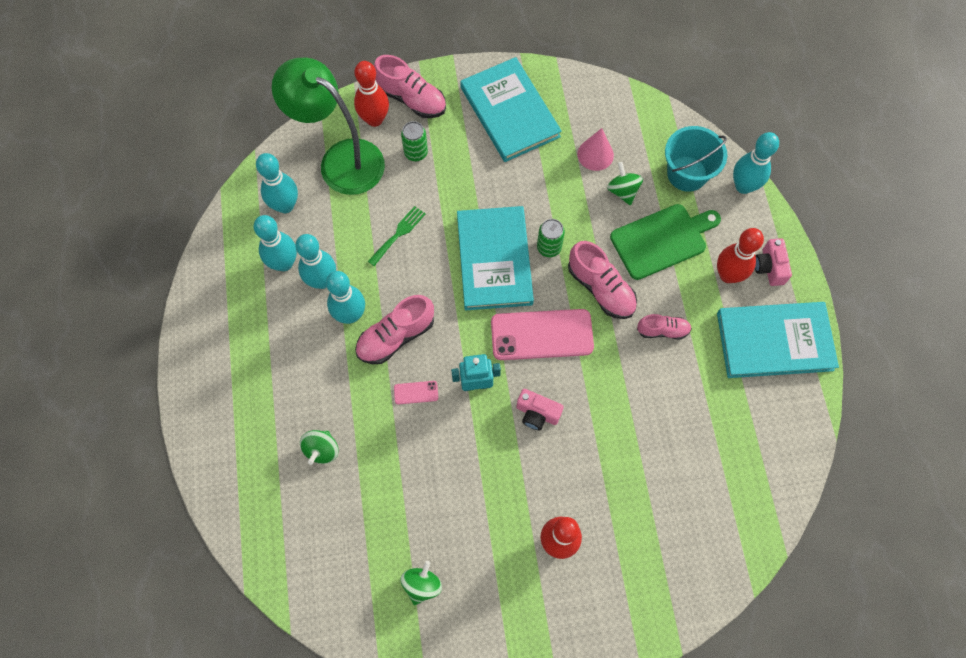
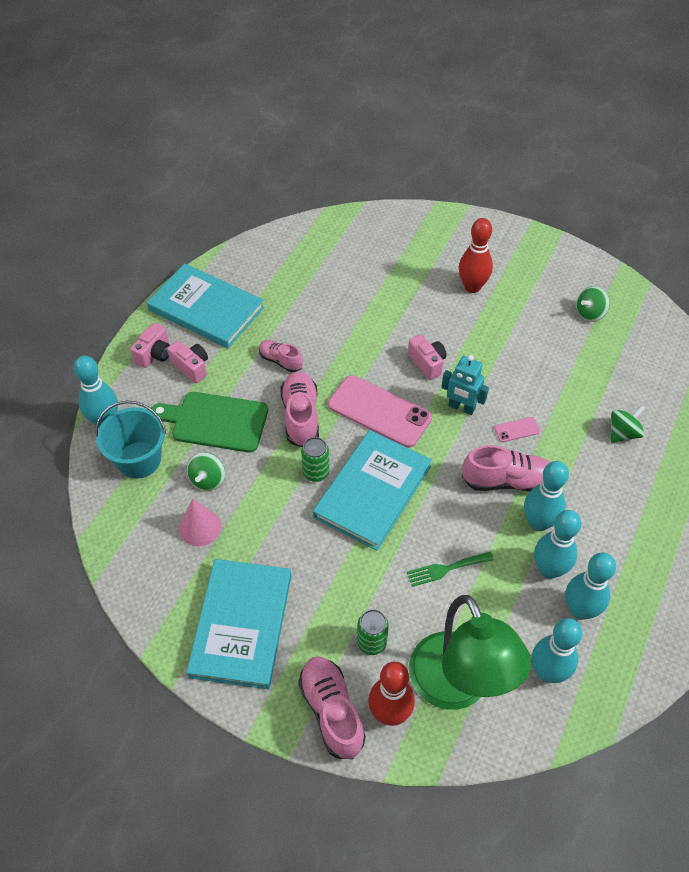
camera: 145 degrees left, 15 degrees down
pink phone [394,381,438,405] -> pink phone turned 45 degrees counterclockwise [494,417,540,442]
red bowling pin [717,228,764,283] -> pink camera [167,340,208,383]

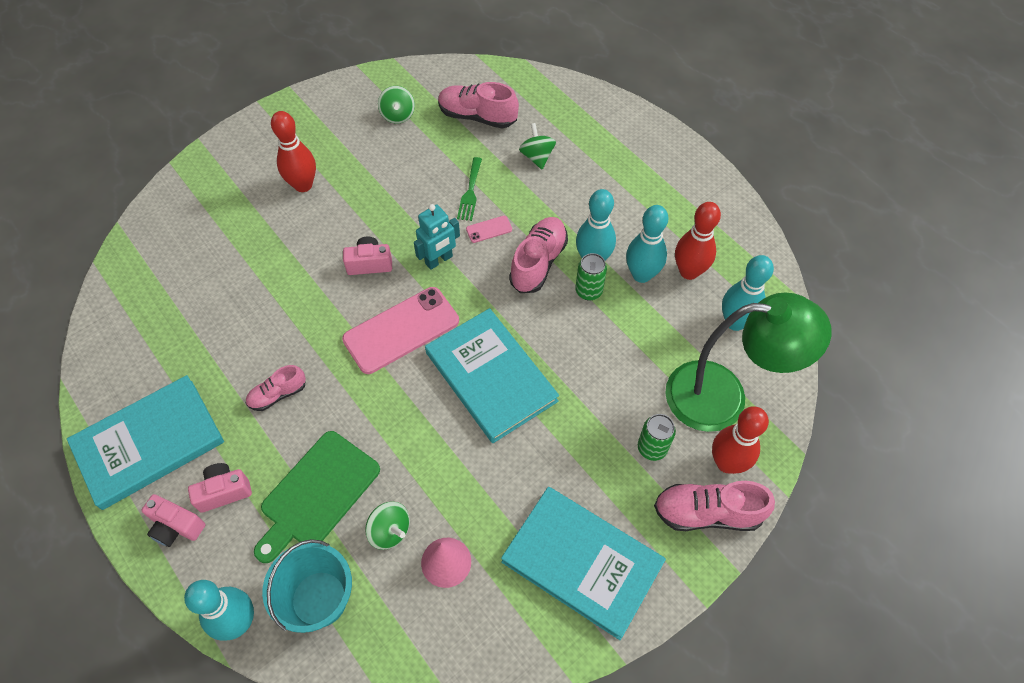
camera: 65 degrees left, 5 degrees up
pink camera [130,323,170,368] -> pink camera turned 150 degrees clockwise [142,494,205,547]
pink shoe [281,371,319,447] -> pink shoe moved to [438,82,519,129]
green can [301,437,329,482] -> green can moved to [575,253,607,300]
green fork [407,552,494,587] -> green fork moved to [457,157,482,221]
pink phone [494,417,540,442] -> pink phone turned 60 degrees clockwise [466,216,512,243]
turquoise bowling pin [565,553,616,620] -> red bowling pin [675,202,721,280]

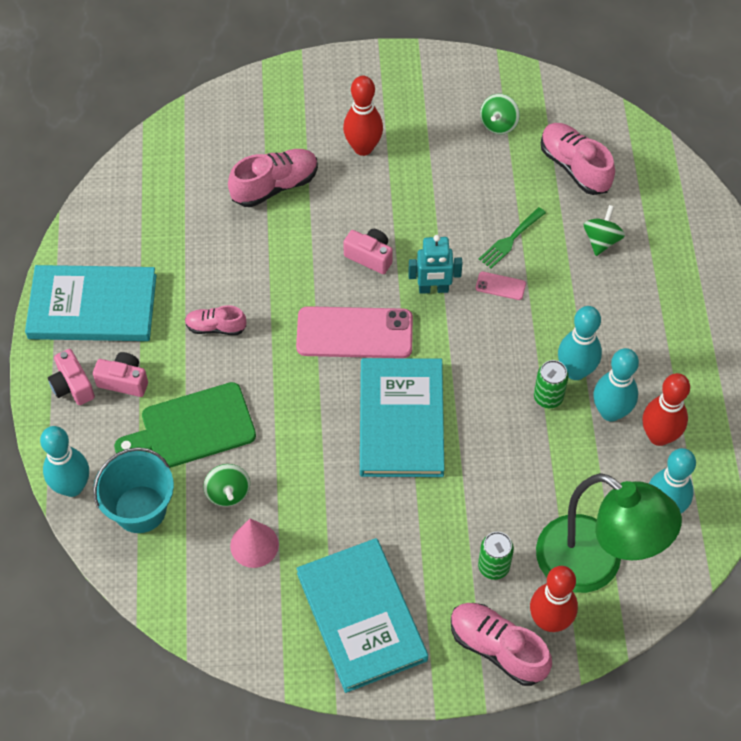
camera: 35 degrees right, 0 degrees up
pink shoe [509,217,568,293] -> pink shoe moved to [228,149,318,207]

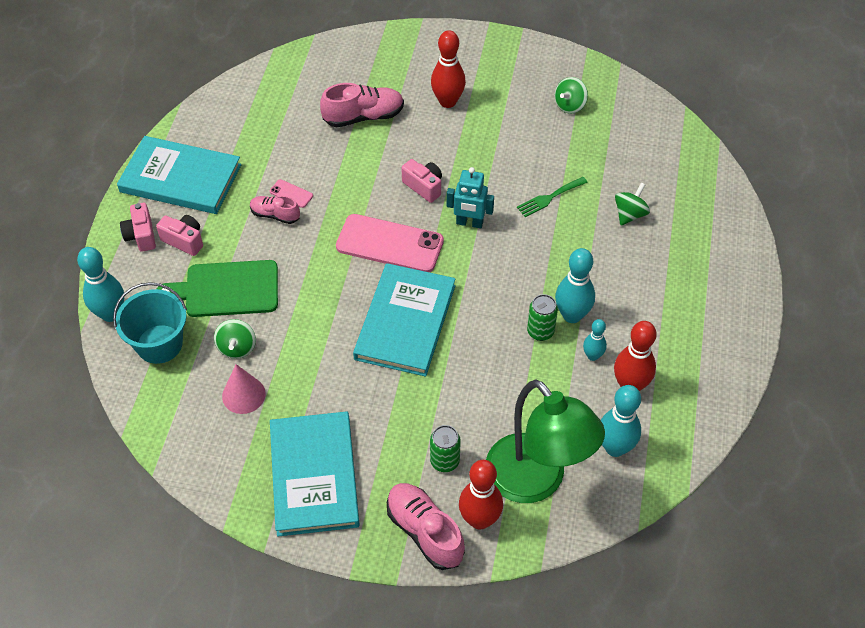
camera: 15 degrees right, 5 degrees down
pink phone [476,272,526,300] -> pink phone moved to [270,179,313,208]
pink shoe [541,123,615,195] -> none
turquoise bowling pin [593,348,639,422] -> turquoise bowling pin [583,319,607,361], size x0.58

